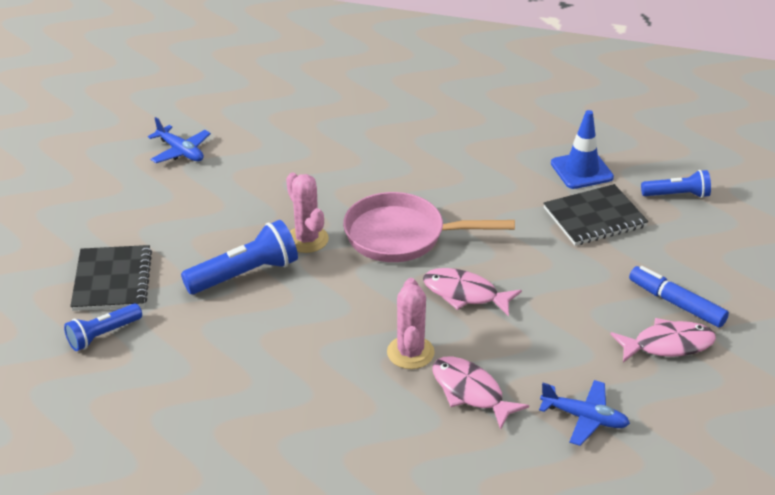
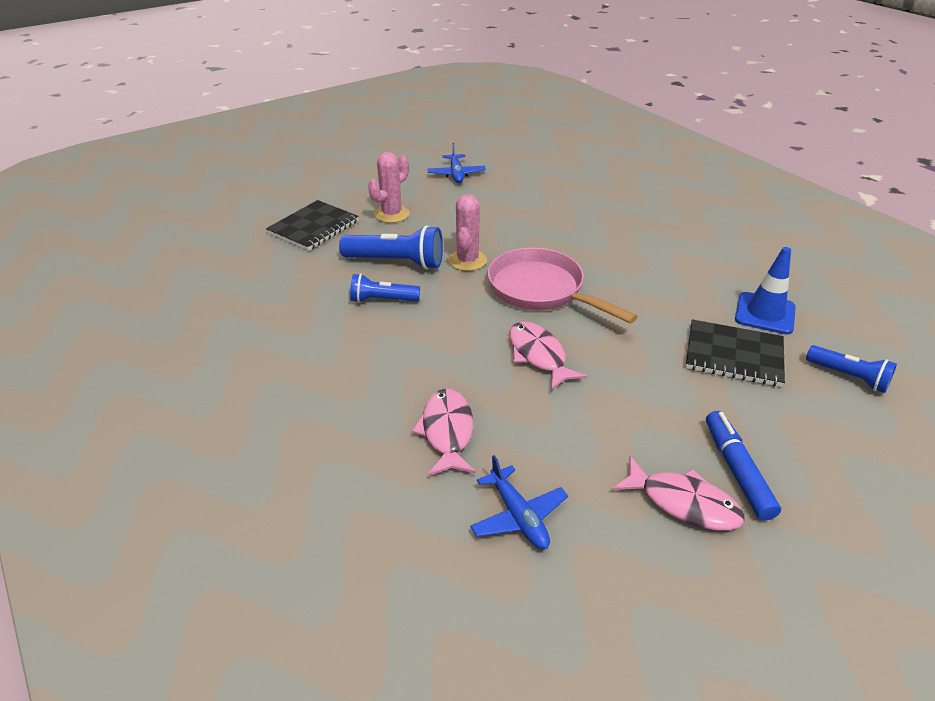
camera: 40 degrees right, 0 degrees up
blue flashlight [64,303,142,351] -> blue flashlight moved to [350,274,420,303]
pink cactus [387,278,435,369] -> pink cactus moved to [368,152,410,223]

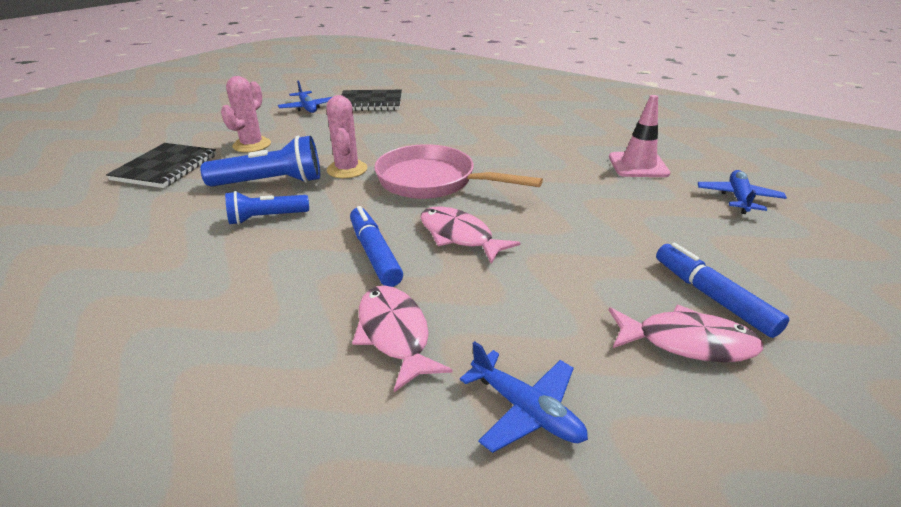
camera: 20 degrees left, 5 degrees down
black notebook [686,319,785,387] -> black notebook moved to [341,90,402,111]
blue traffic cone [735,247,796,335] -> pink traffic cone [609,95,670,177]
blue flashlight [806,345,897,393] -> blue plane [698,170,787,214]
none -> blue marker [350,206,403,287]

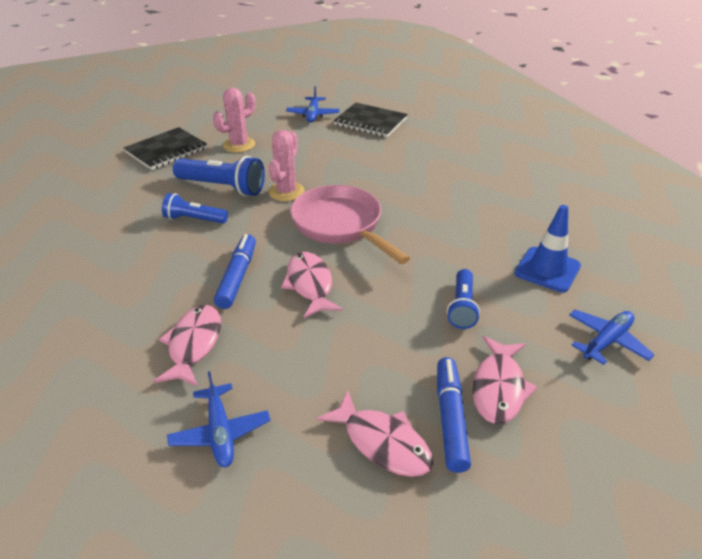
camera: 30 degrees right, 5 degrees up
pink traffic cone [609,95,670,177] -> blue traffic cone [515,205,581,292]
none -> blue flashlight [447,269,480,329]
none -> pink fish [472,336,537,424]

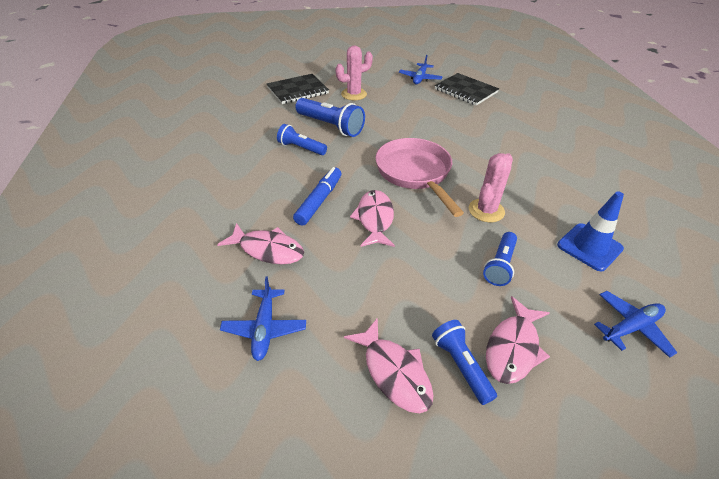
camera: 15 degrees right, 5 degrees up
pink fish [153,305,221,386] -> pink fish turned 90 degrees clockwise [217,223,304,264]
pink cactus [268,130,304,201] -> pink cactus moved to [469,153,513,222]
blue marker [437,357,471,473] -> blue flashlight [432,320,497,405]

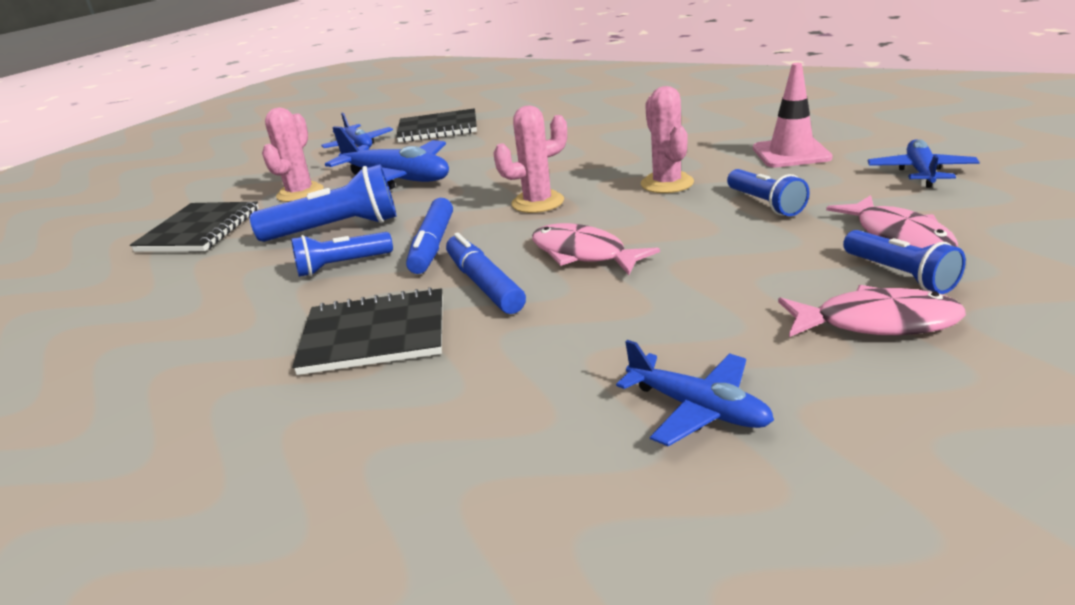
camera: 45 degrees left, 15 degrees down
pink fish [217,223,304,264] -> none
pink pan [375,138,464,217] -> pink cactus [493,105,567,213]
blue flashlight [432,320,497,405] -> blue flashlight turned 135 degrees counterclockwise [843,230,966,294]
blue traffic cone [557,191,624,271] -> pink traffic cone [753,63,833,167]
none -> black notebook [292,287,443,375]
none -> blue plane [325,126,449,190]
none -> blue marker [406,198,453,274]

